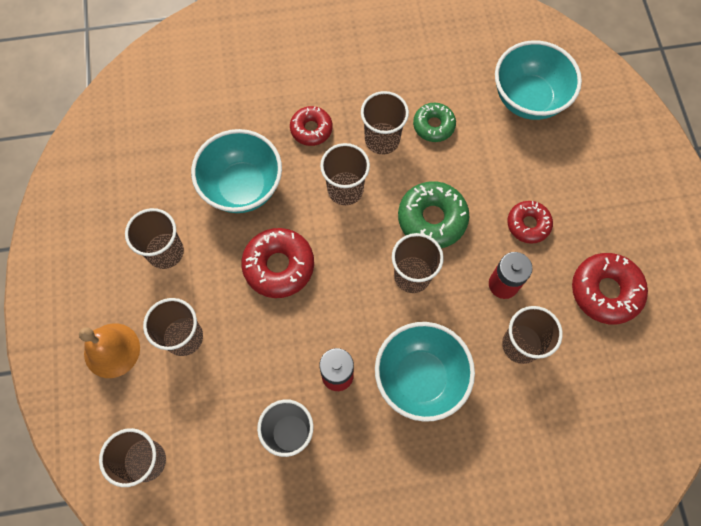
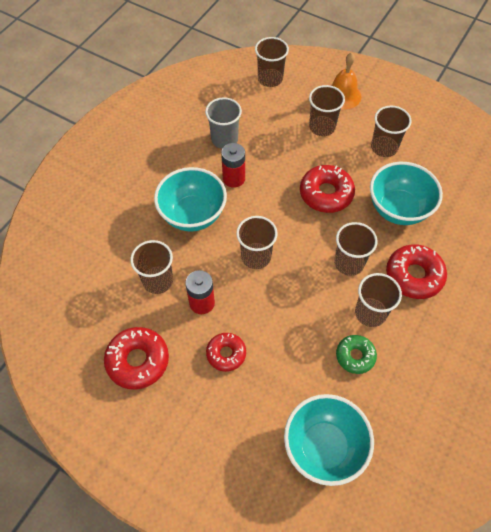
camera: 130 degrees right, 10 degrees down
red donut [290,106,332,146] -> red donut [386,244,447,299], size x1.58
green donut [398,181,469,248] -> none

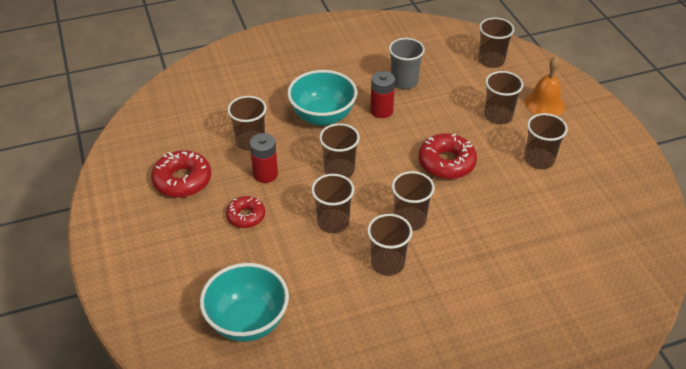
camera: 40 degrees right, 15 degrees down
green donut [336,335,377,374] -> none
turquoise bowl [370,162,443,225] -> none
red donut [386,244,447,299] -> none
none -> brown cup [311,174,354,233]

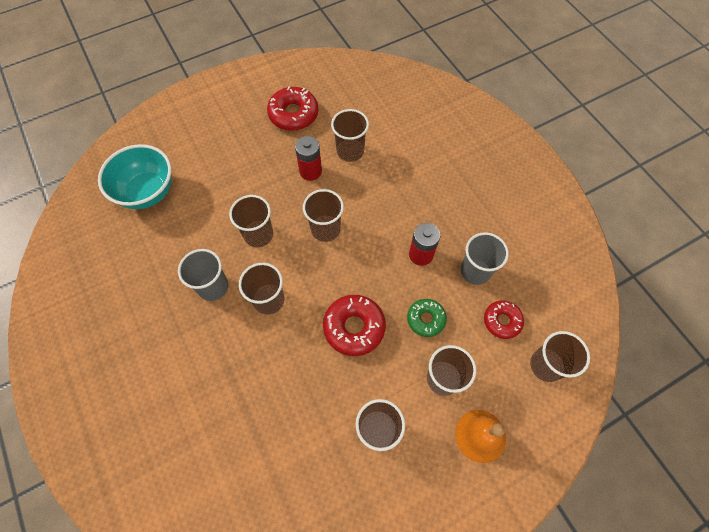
camera: 80 degrees right, 20 degrees up
red donut [226,196,265,228] -> red donut moved to [484,301,524,339]
turquoise bowl [287,70,357,126] -> none
brown cup [367,214,412,276] -> grey cup [178,249,229,301]
none -> green donut [407,299,447,337]

